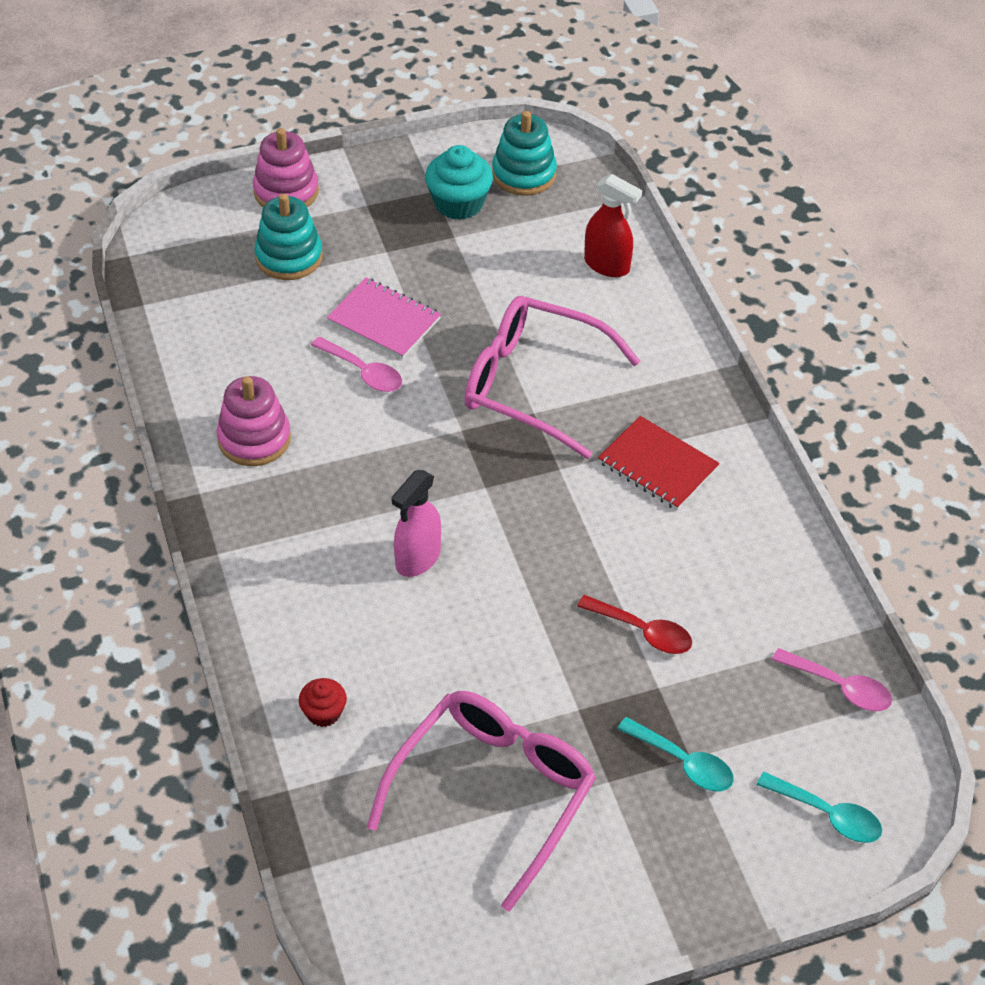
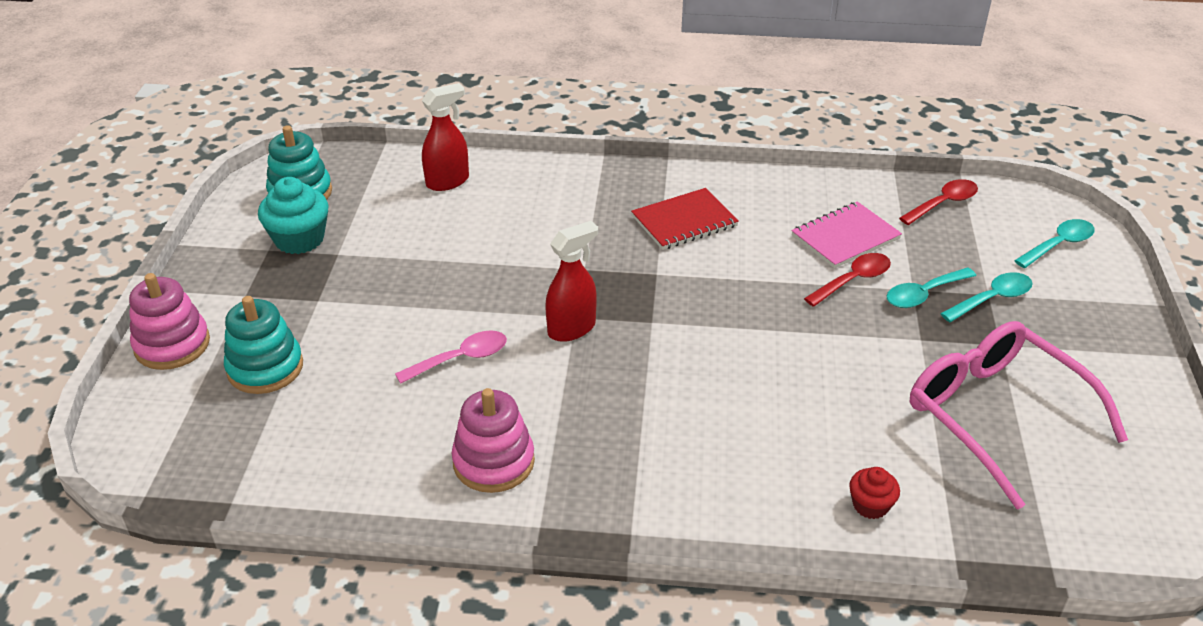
camera: 65 degrees left, 10 degrees down
pink notebook [326,277,441,359] -> pink notebook moved to [791,201,902,269]
pink spray bottle [391,470,441,577] -> none
pink glasses [464,296,640,459] -> none
pink spoon [772,648,892,711] -> red spoon [899,179,978,225]
none -> red spray bottle [545,221,598,342]
none -> turquoise spoon [887,267,976,308]

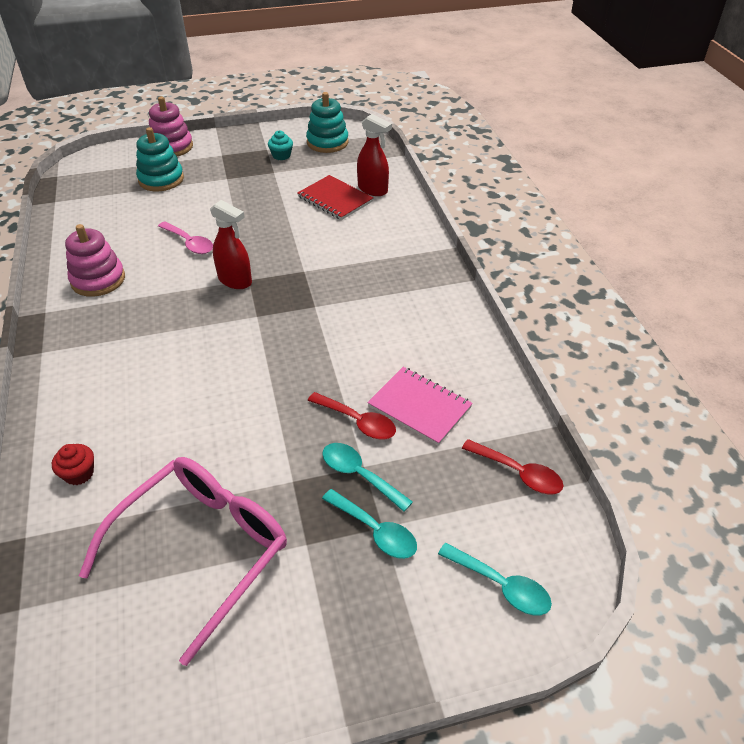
camera: 70 degrees right, 5 degrees up
turquoise cupcake [258,177,329,254] -> turquoise cupcake [268,131,293,160], size x0.57
red notebook [631,188,739,250] -> red notebook moved to [297,175,373,220]

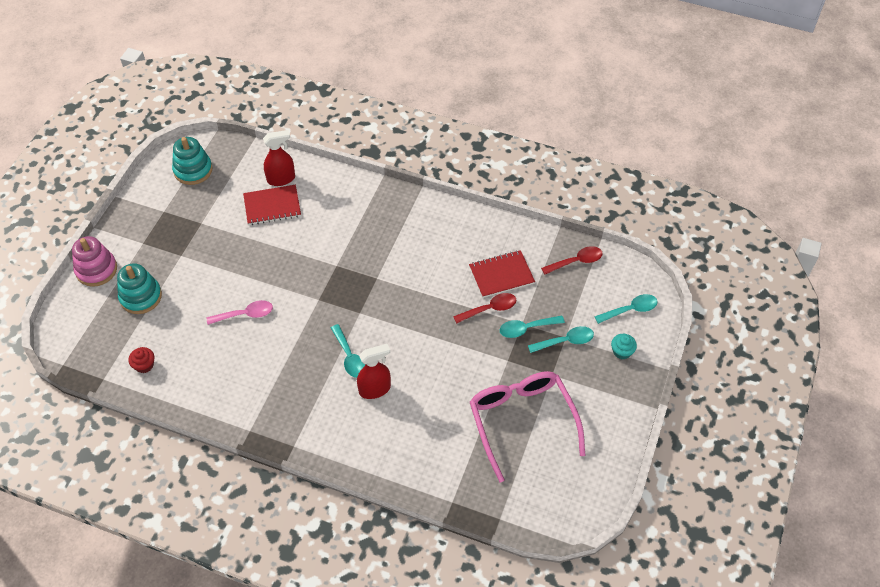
camera: 55 degrees left, 10 degrees up
red cupcake [52,444,94,485] -> red cupcake moved to [128,347,154,373]
pink stacking toy [65,224,125,297] -> none
red spray bottle [210,200,252,289] -> red spray bottle moved to [357,344,391,399]
turquoise cupcake [268,131,293,160] -> turquoise cupcake moved to [611,334,637,359]
pink notebook [367,367,473,445] -> red notebook [469,250,535,298]
none -> turquoise spoon [331,324,366,378]

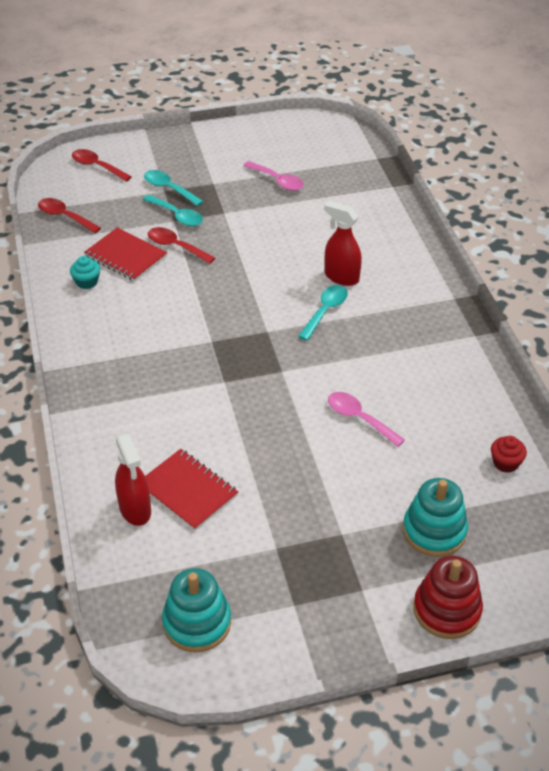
camera: 125 degrees left, 10 degrees down
pink stacking toy [72,236,117,287] -> red stacking toy [414,556,483,639]
red spray bottle [263,130,295,186] -> red spray bottle turned 150 degrees counterclockwise [115,434,151,526]
pink glasses [470,371,585,483] -> pink spoon [243,161,304,191]
turquoise spoon [594,294,658,324] -> red spoon [72,149,132,182]
turquoise cupcake [611,334,637,359] -> turquoise cupcake moved to [70,256,100,289]

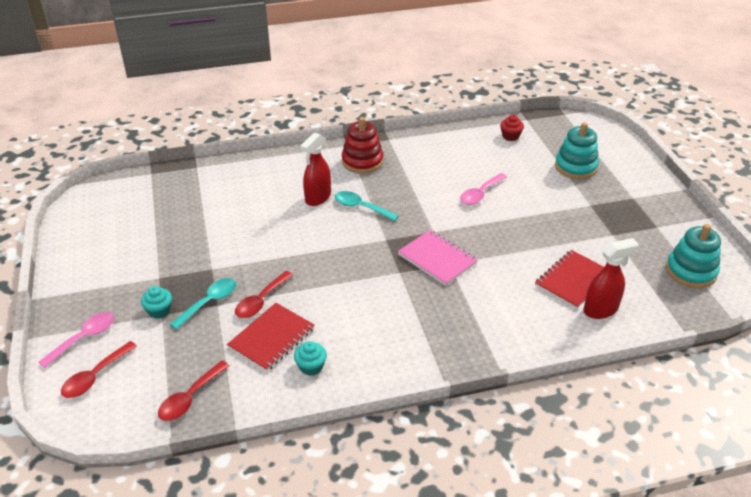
camera: 90 degrees left, 5 degrees down
turquoise spoon [144,170,204,206] -> turquoise cupcake [141,286,172,319]
pink spoon [243,161,304,191] -> pink spoon moved to [38,312,114,368]
red stacking toy [414,556,483,639] -> red stacking toy moved to [342,117,383,174]
none -> pink notebook [398,230,478,286]

